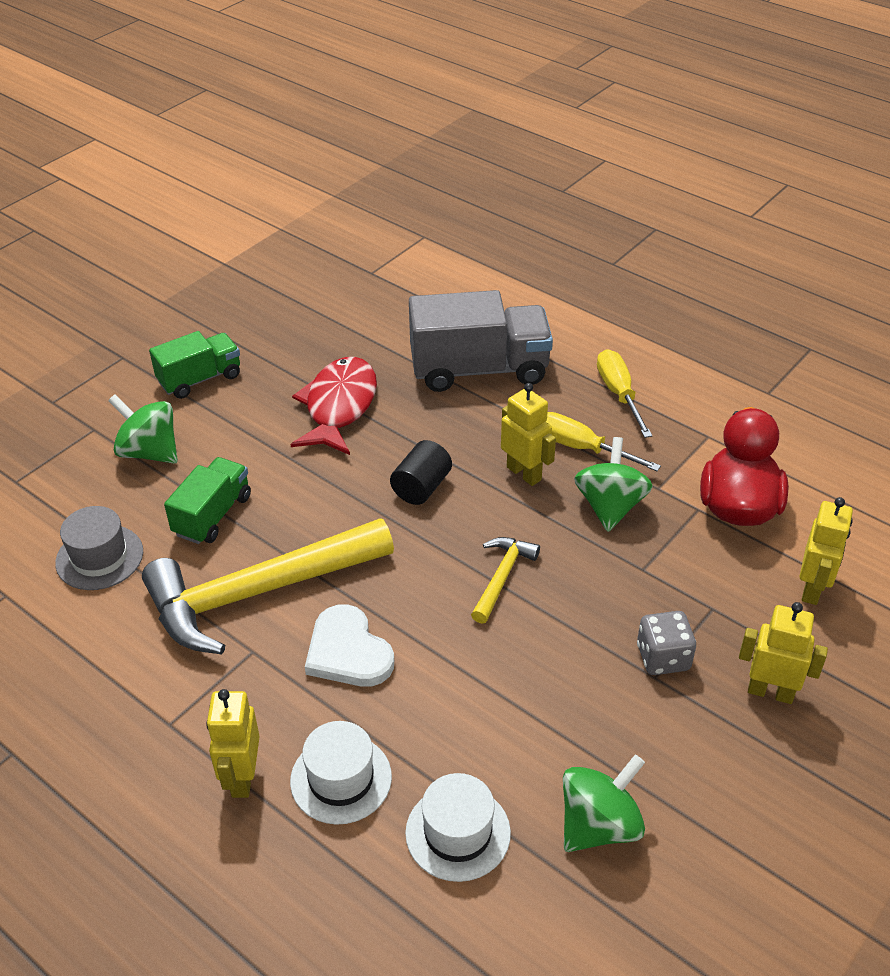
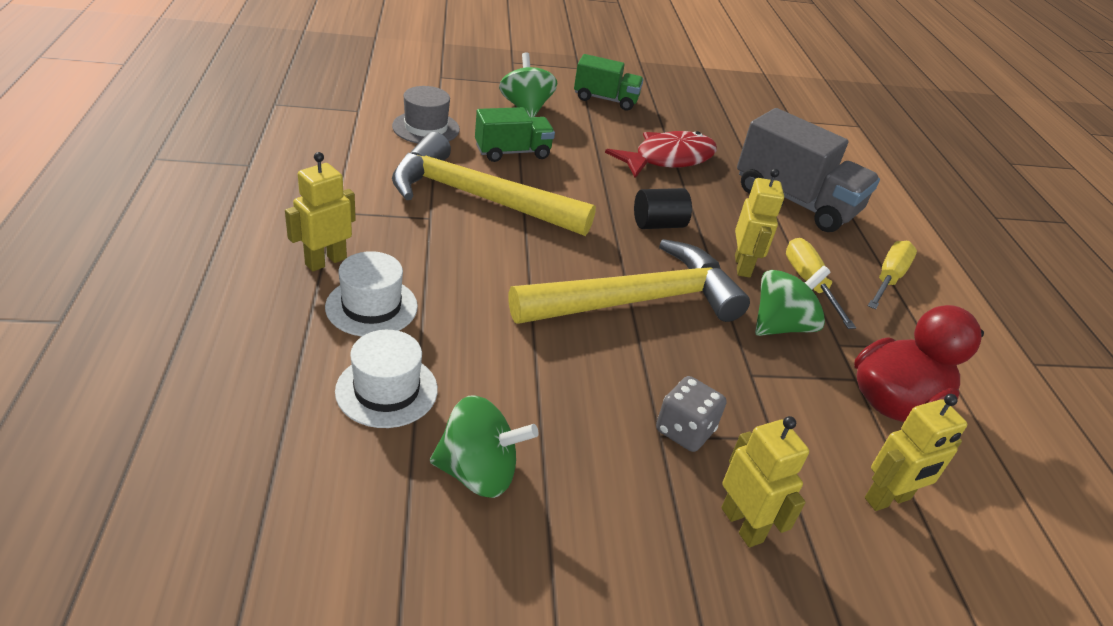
camera: 40 degrees right, 5 degrees down
white heart [305,604,394,687] -> none
yellow hammer [471,537,540,624] -> yellow hammer [509,239,750,324], size x2.22

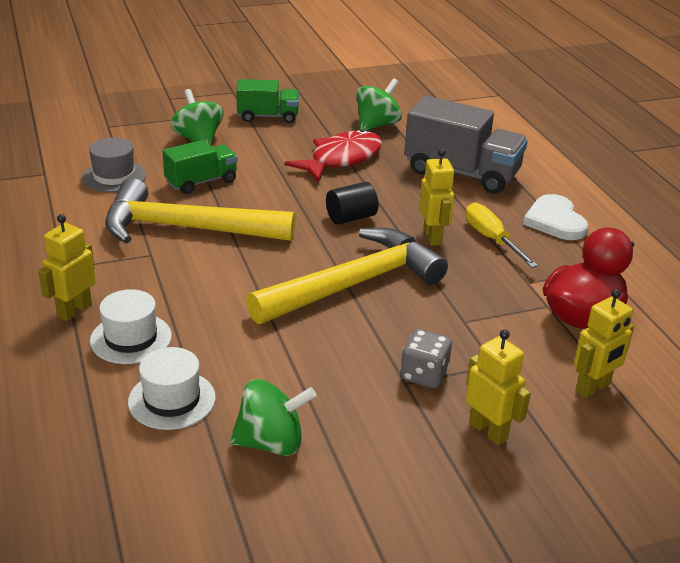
camera: 10 degrees left, 5 degrees down
green spinning top [755,266,831,336] -> green spinning top moved to [356,78,402,131]
yellow screwdriver [868,241,917,310] -> white heart [523,194,588,240]

